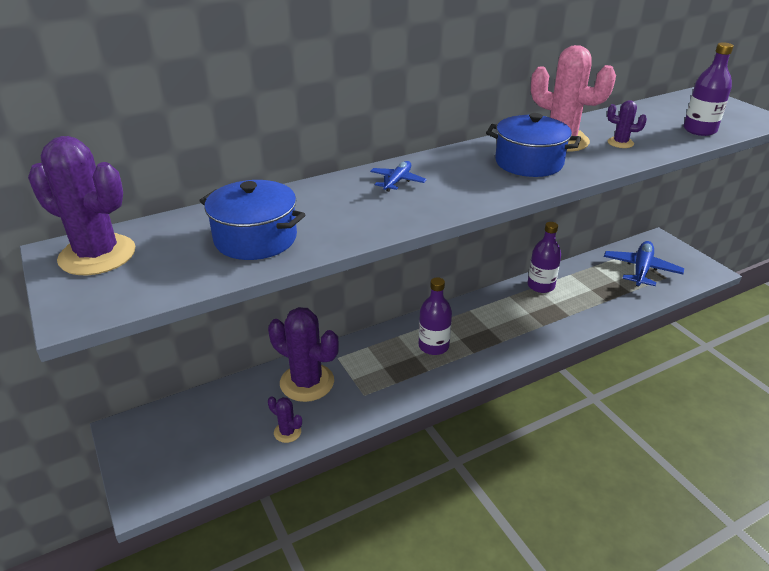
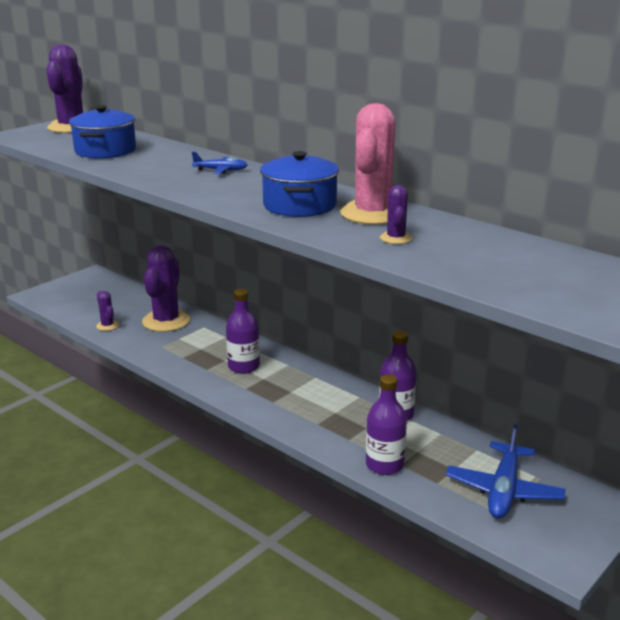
camera: 70 degrees right, 10 degrees down
purple cactus [268,396,302,443] -> purple cactus turned 45 degrees counterclockwise [96,291,119,331]
blue plane [604,241,684,287] -> blue plane turned 105 degrees clockwise [446,424,566,519]
purple bottle [683,43,734,136] -> purple bottle moved to [366,374,407,475]

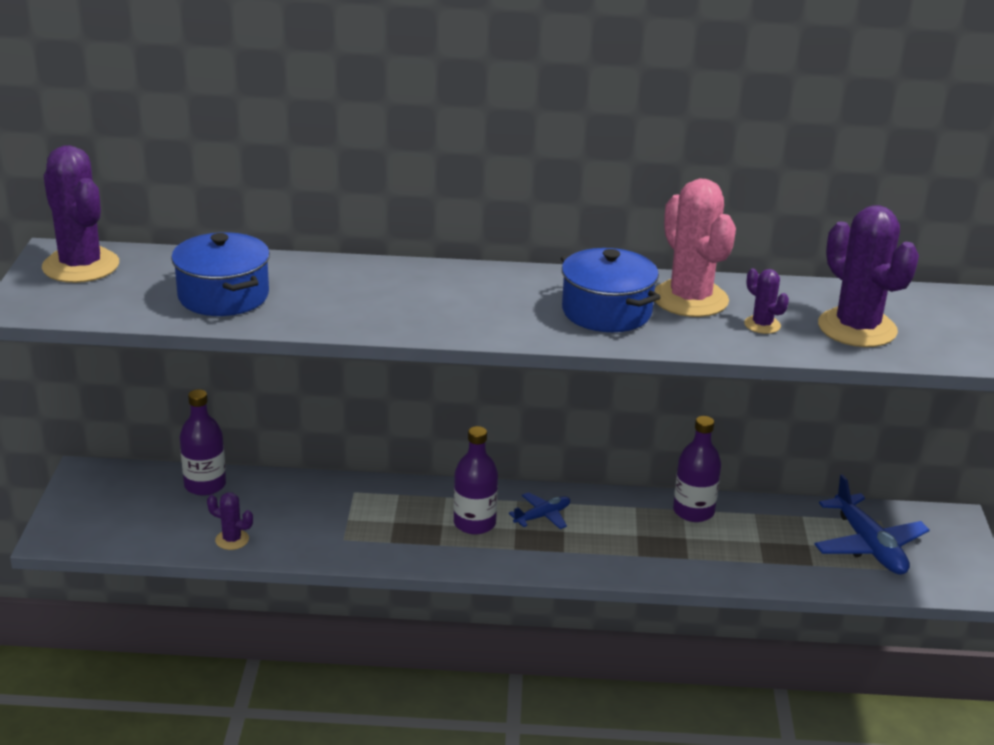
camera: 40 degrees left, 5 degrees up
purple cactus [142,245,190,332] -> purple cactus moved to [818,205,919,347]
blue plane [192,152,248,174] -> blue plane moved to [509,492,570,529]
purple bottle [366,374,407,475] -> purple bottle moved to [180,389,226,496]

